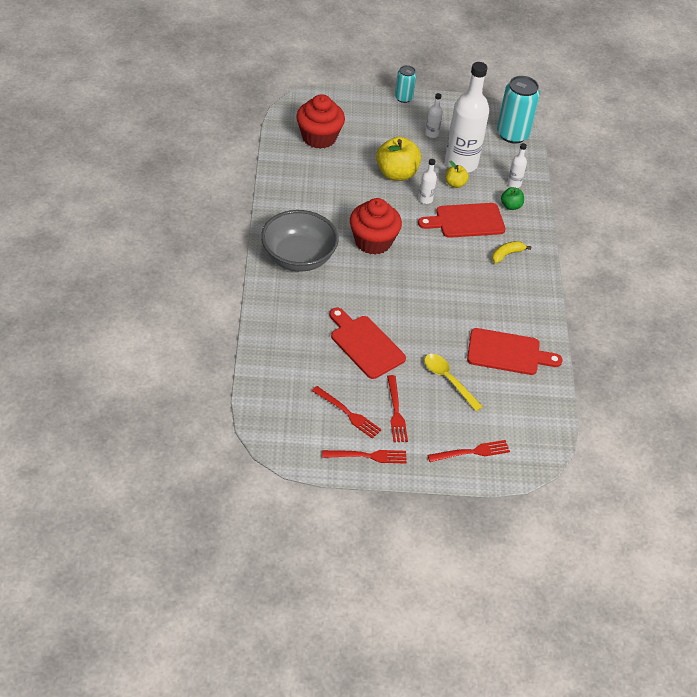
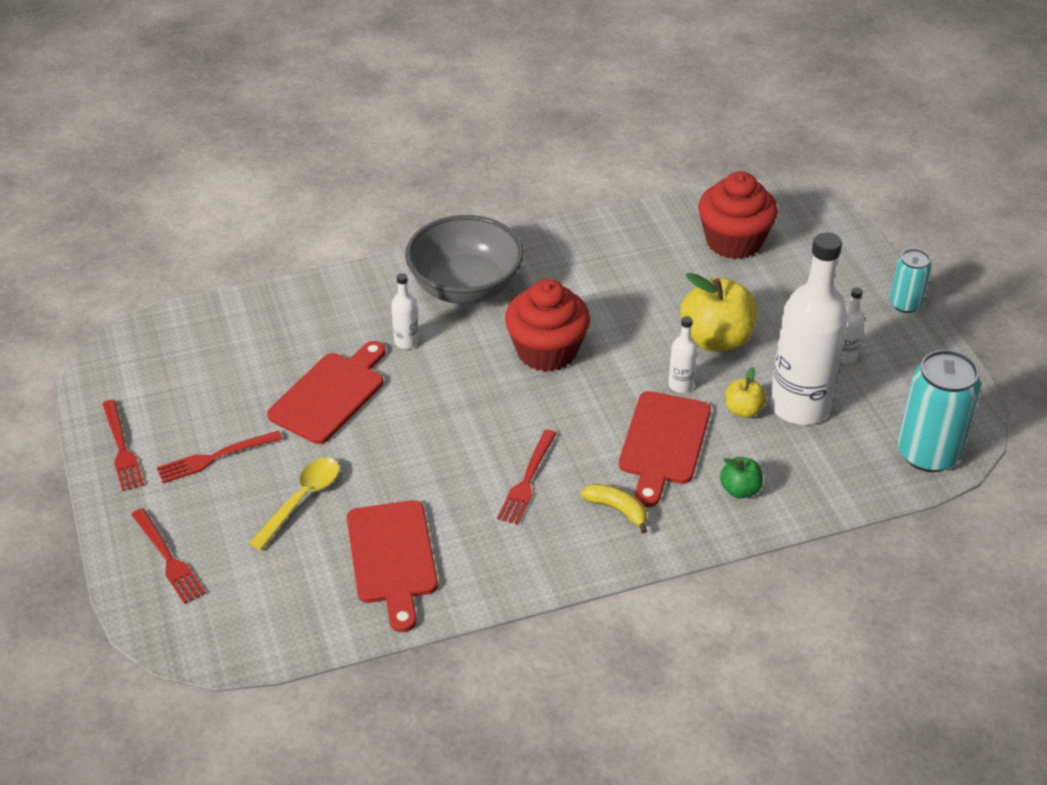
camera: 75 degrees right, 5 degrees down
red fork [312,386,382,439] -> red fork moved to [497,429,557,525]
red cutting board [418,203,505,238] -> red cutting board turned 135 degrees counterclockwise [619,391,711,507]
white bottle [507,143,527,188] -> white bottle moved to [391,273,419,349]

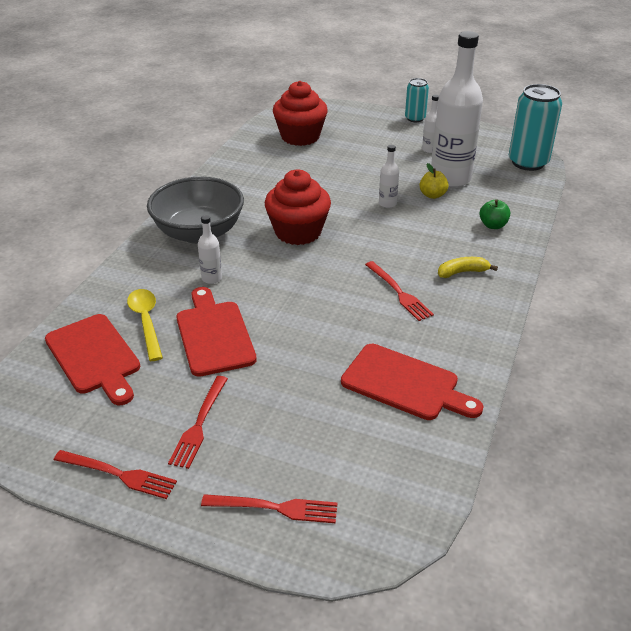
camera: 50 degrees left, 5 degrees down
yellow spoon [249,458,339,550] -> yellow spoon moved to [127,289,163,361]
red cutting board [619,391,711,507] -> red cutting board moved to [45,314,140,405]
yellow apple [681,273,757,352] -> none

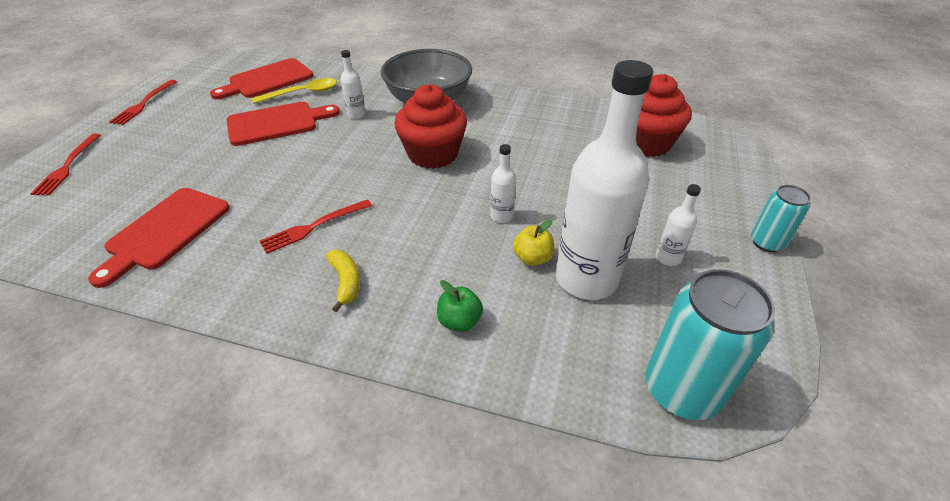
camera: 85 degrees right, 5 degrees up
red fork [168,376,228,469] -> none

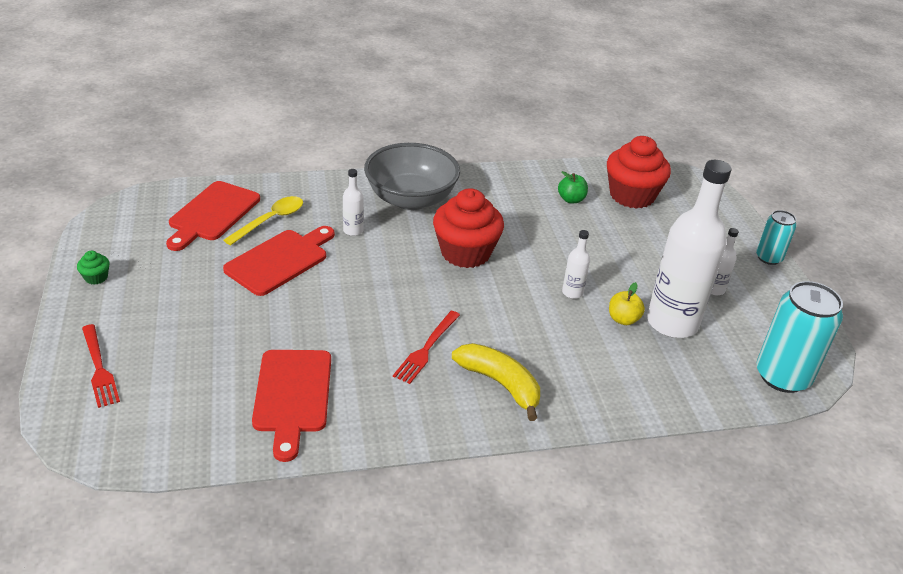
camera: 30 degrees left, 5 degrees down
red fork [109,80,177,125] -> green cupcake [77,251,109,285]
yellow banana [326,250,360,312] -> yellow banana [452,343,540,421], size x1.60
green apple [437,280,483,332] -> green apple moved to [558,171,588,203]

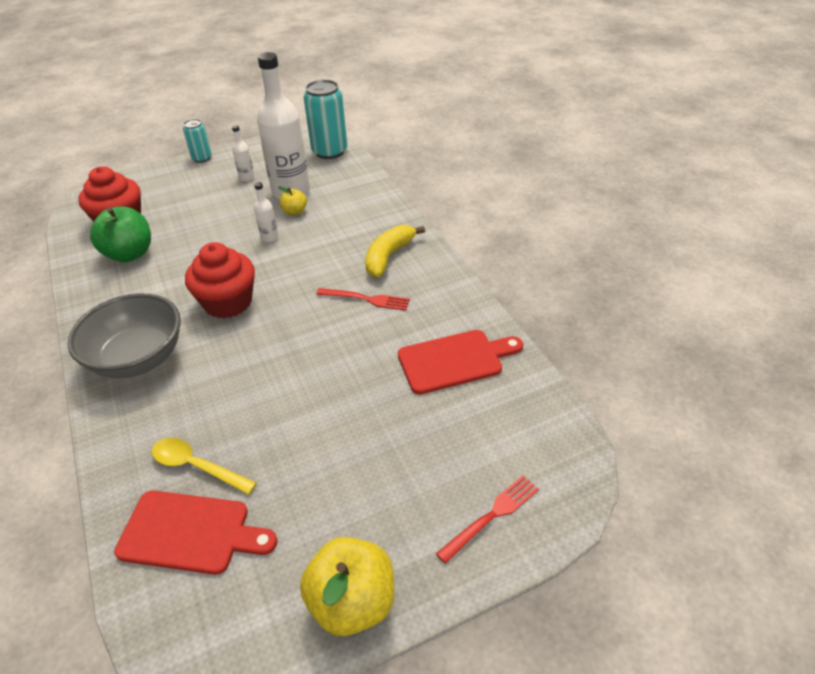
camera: 100 degrees left, 5 degrees up
green cupcake [77,251,109,285] -> yellow apple [300,537,394,636]
red cutting board [223,226,335,296] -> none
white bottle [343,169,364,236] -> none
green apple [558,171,588,203] -> green apple [90,206,151,262], size x1.94

